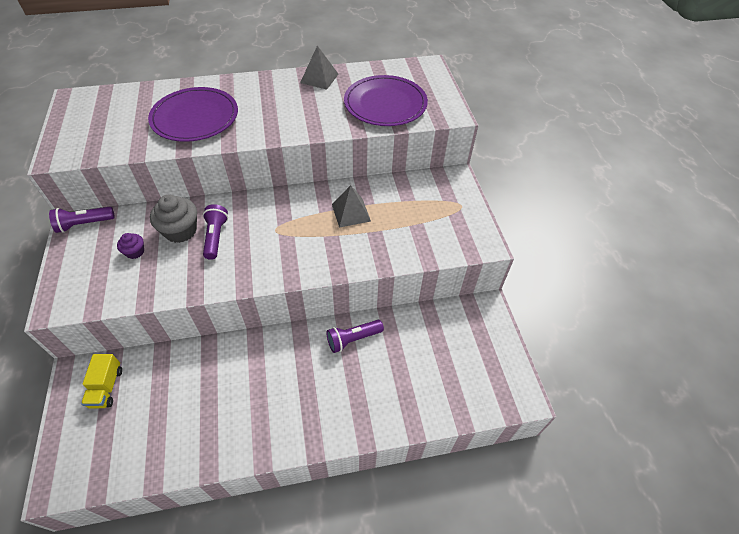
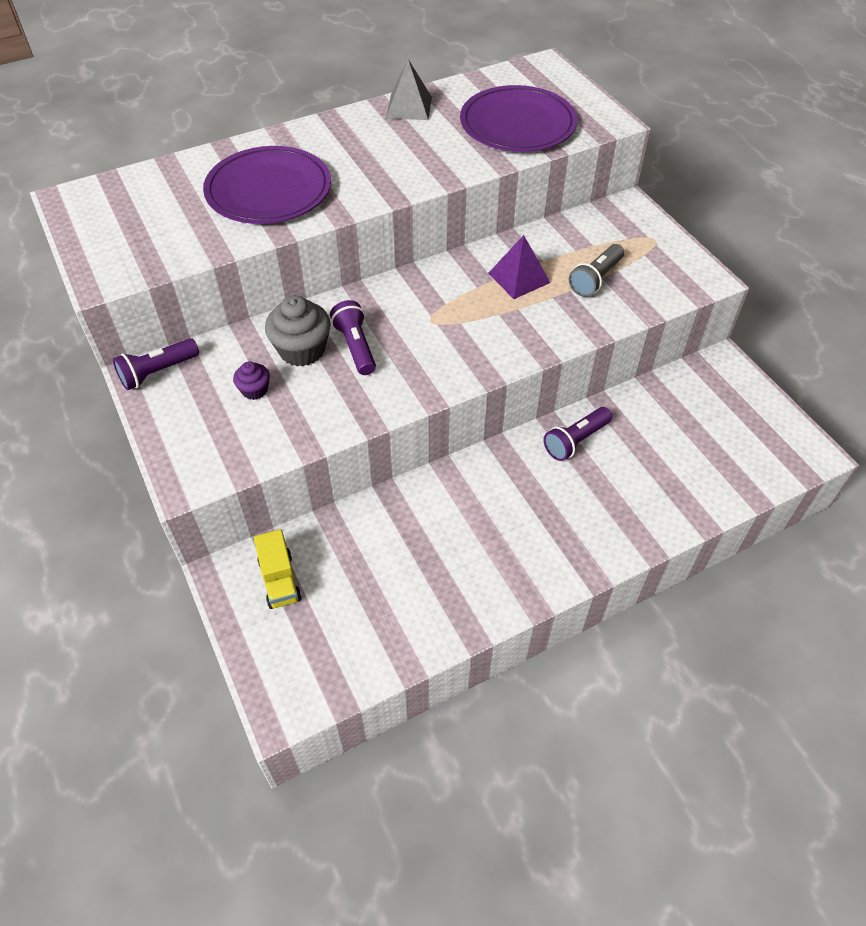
camera: 15 degrees left, 0 degrees up
grey pyramid [332,185,371,228] -> purple pyramid [488,235,550,299]
none -> grey flashlight [569,244,624,297]

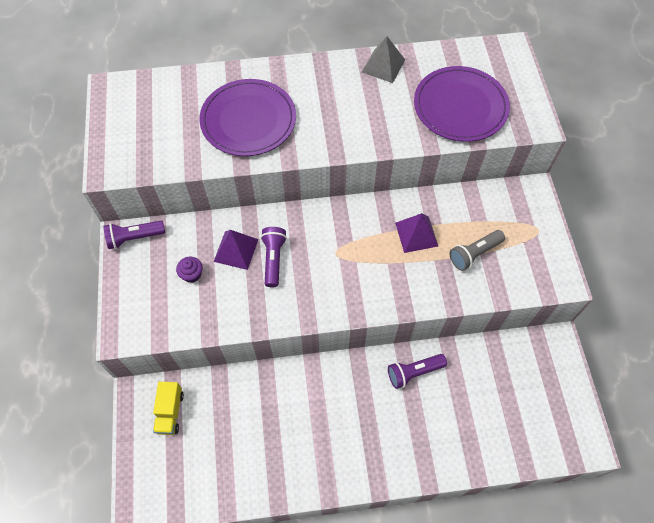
camera: 20 degrees right, 10 degrees up
grey cupcake [265,295,331,366] -> purple pyramid [214,230,258,270]

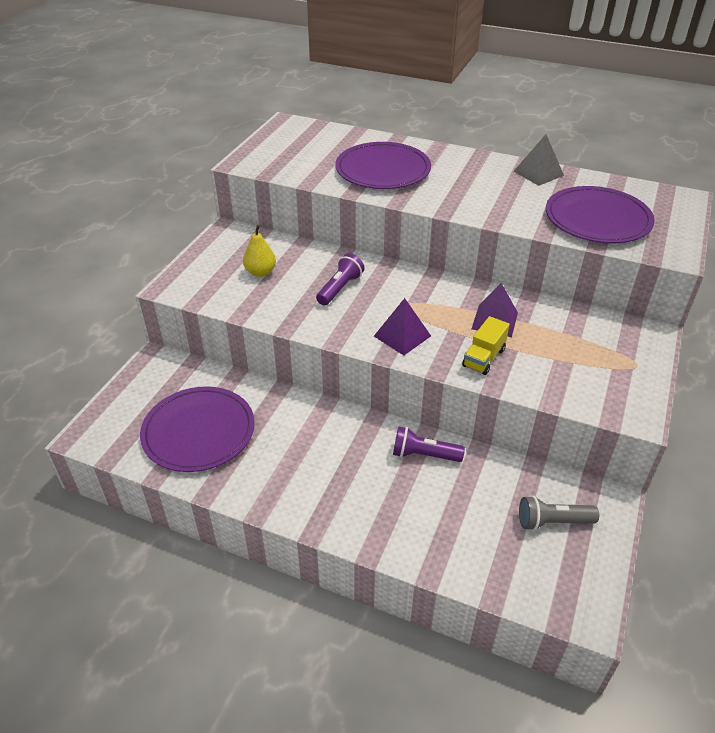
camera: 30 degrees right, 20 degrees down
purple flashlight [103,221,165,249] -> none
yellow truck [153,382,184,435] -> yellow truck moved to [462,316,510,375]
purple cupcake [176,256,203,283] -> yellow pear [243,225,276,277]
purple pyramid [214,230,258,270] -> purple pyramid moved to [374,298,431,355]
grey flashlight [449,230,505,271] -> grey flashlight moved to [519,496,599,531]
none -> purple plate [140,386,255,472]

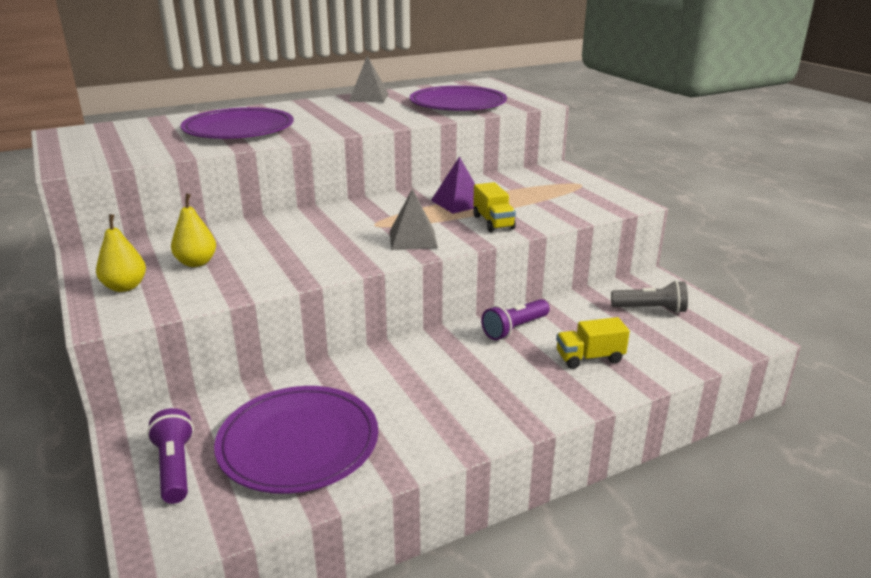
camera: 50 degrees left, 15 degrees down
purple flashlight [316,253,365,305] -> purple flashlight moved to [147,408,194,504]
purple pyramid [374,298,431,355] -> grey pyramid [390,189,438,250]
grey flashlight [519,496,599,531] -> grey flashlight turned 120 degrees counterclockwise [611,280,688,313]
none -> yellow pear [96,214,146,292]
none -> yellow truck [556,317,630,369]

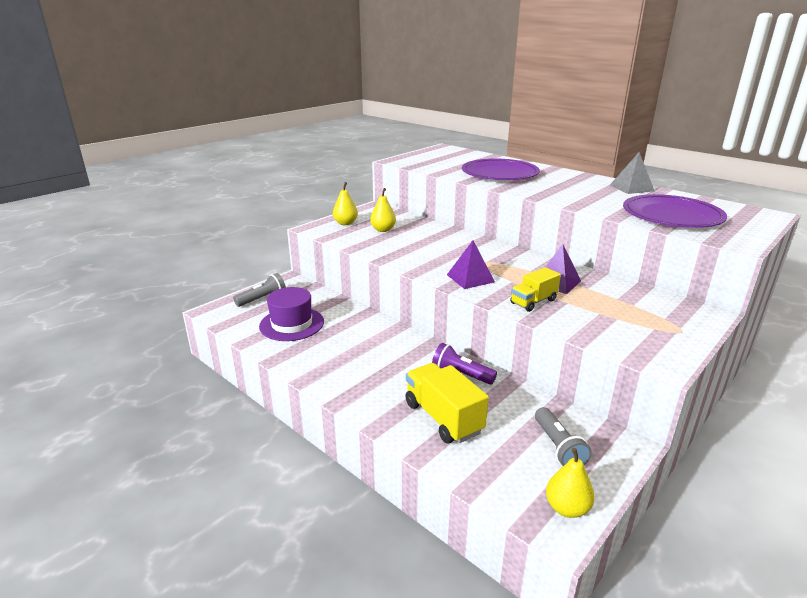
camera: 70 degrees right, 0 degrees up
purple flashlight [147,408,194,504] -> grey flashlight [233,273,286,307]
purple plate [214,386,378,494] -> purple hat [259,287,324,341]
grey pyramid [390,189,438,250] -> purple pyramid [447,241,495,289]
yellow truck [556,317,630,369] -> yellow truck [406,363,489,444], size x1.57
none -> yellow pear [546,448,595,518]

